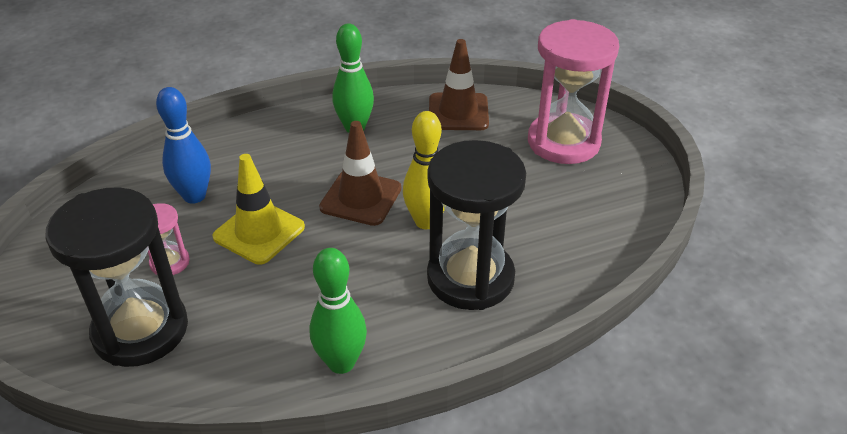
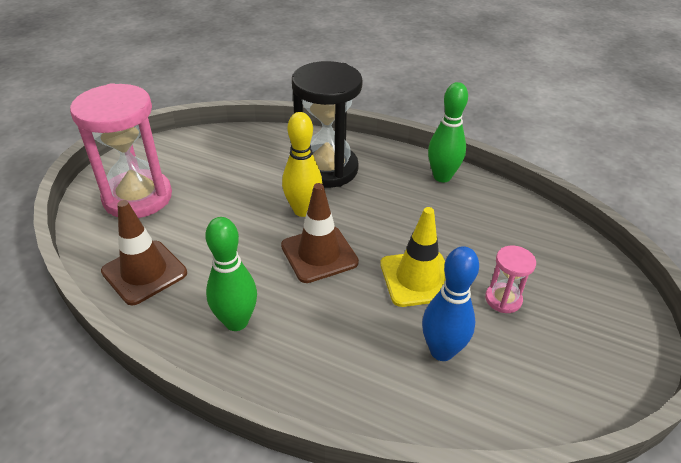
camera: 135 degrees left, 0 degrees up
black hourglass [45,187,188,367] -> none

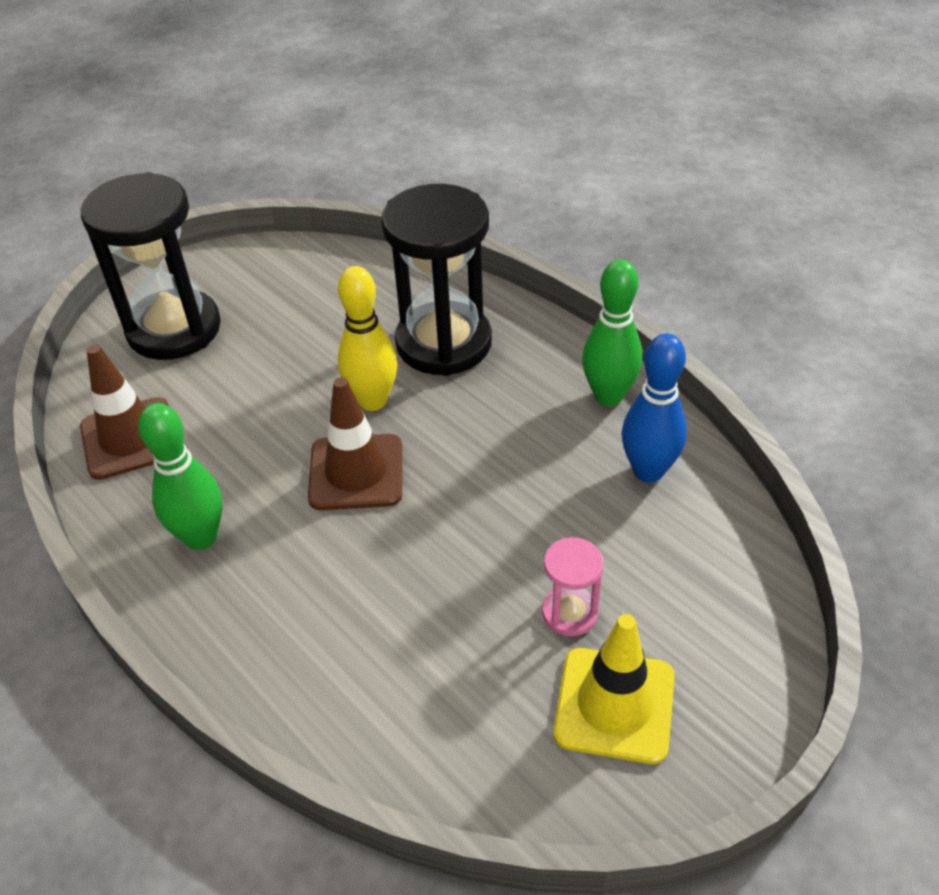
camera: 25 degrees right, 5 degrees up
pink hourglass [70,83,172,218] -> black hourglass [81,172,221,360]
yellow traffic cone [380,207,446,307] -> yellow traffic cone moved to [554,614,675,764]
blue bowling pin [422,246,479,361] -> blue bowling pin moved to [622,334,687,483]

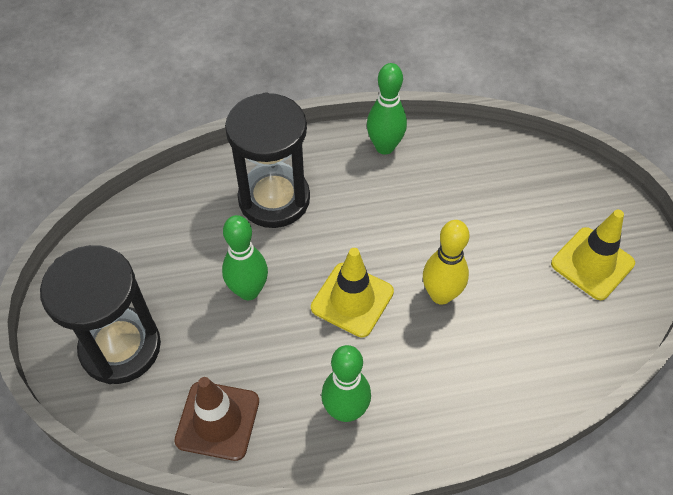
camera: 60 degrees left, 10 degrees up
brown traffic cone [308,377,402,510] -> yellow traffic cone [311,248,394,338]
yellow bowling pin [338,266,397,411] -> yellow bowling pin moved to [423,220,469,305]
pink hourglass [542,537,603,636] -> none
blue bowling pin [622,334,687,483] -> none
none -> green bowling pin [222,215,268,300]

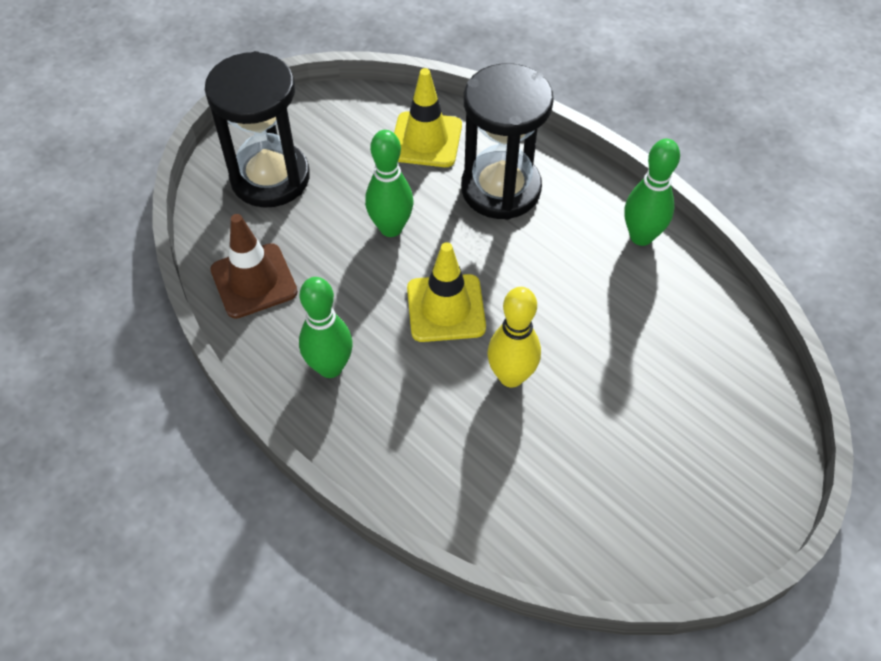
camera: 55 degrees right, 0 degrees up
yellow traffic cone [551,210,635,300] -> yellow traffic cone moved to [394,68,462,167]

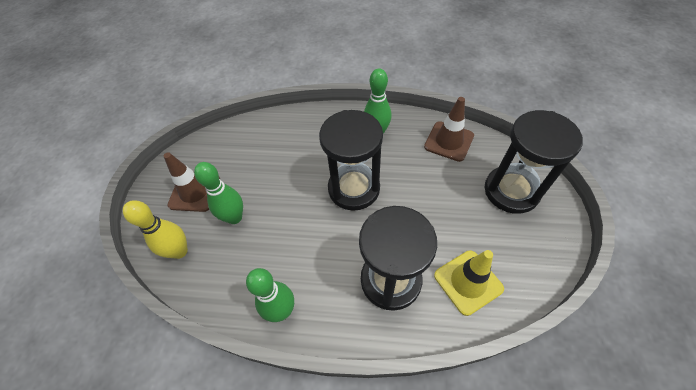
camera: 145 degrees right, 0 degrees up
green bowling pin [365,130,413,237] -> green bowling pin moved to [194,162,243,224]
yellow traffic cone [407,242,486,342] -> black hourglass [319,110,383,211]
yellow bowling pin [487,287,541,388] -> yellow bowling pin moved to [123,200,188,259]
none -> brown traffic cone [163,152,220,212]

